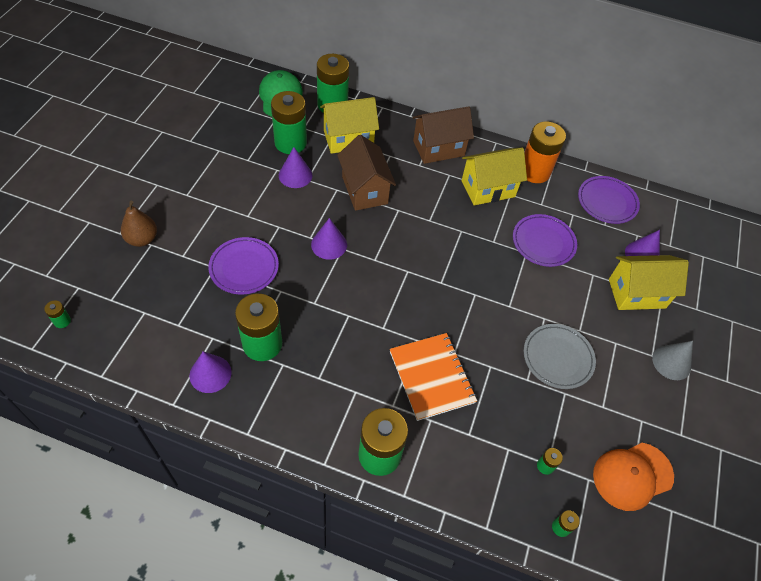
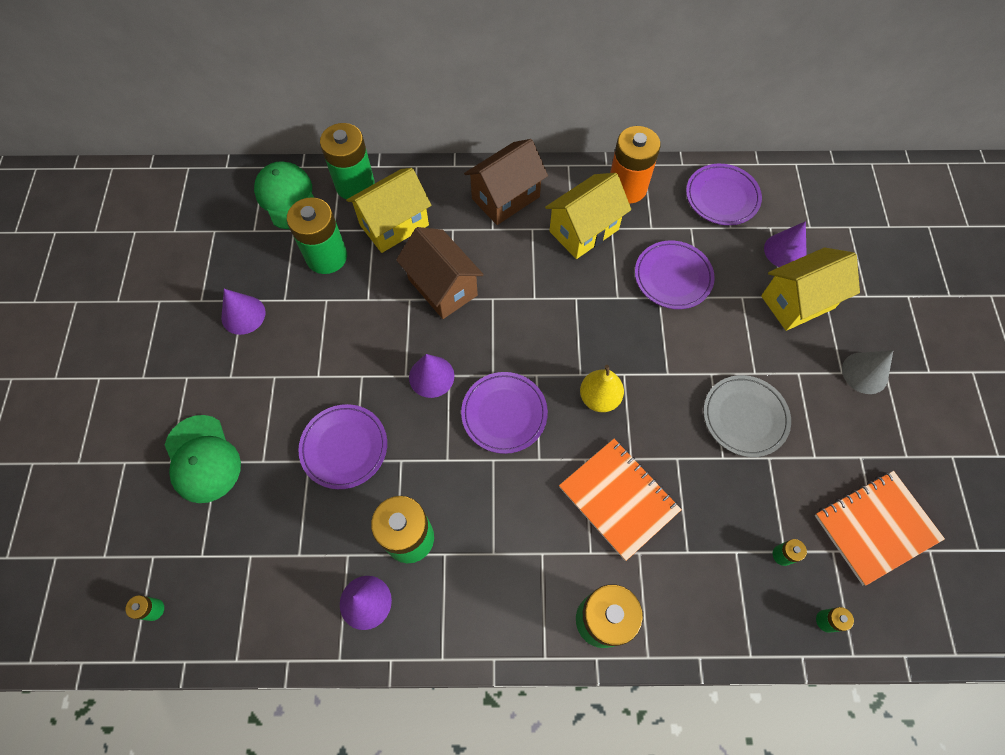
camera: 15 degrees left, 10 degrees up
brown pear [121,201,157,247] -> green cap [165,415,241,503]
purple cone [279,147,312,188] -> purple cone moved to [221,289,266,335]
orange cap [593,443,674,511] -> orange notebook [815,471,945,586]
none -> purple plate [461,372,548,454]
none -> yellow pear [580,365,624,412]

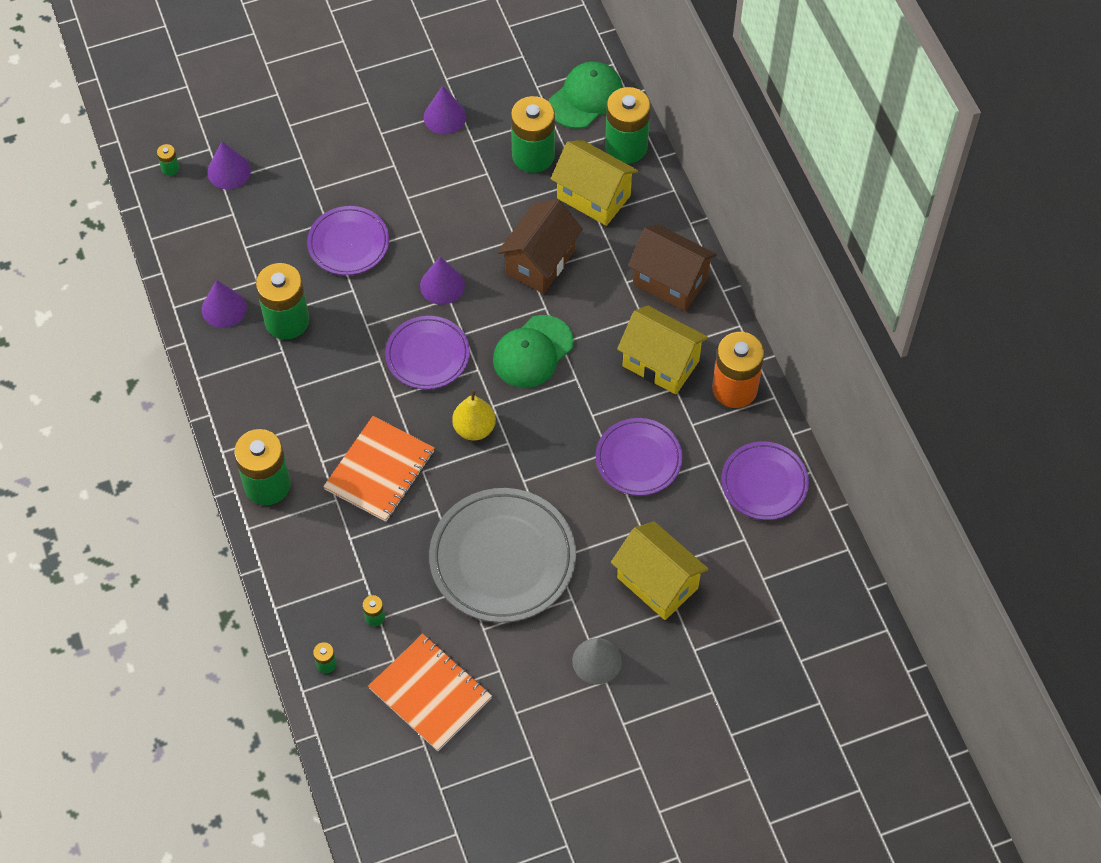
camera: 70 degrees right, 5 degrees down
green cap [165,415,241,503] -> green cap moved to [493,315,574,388]
grey plate [703,375,791,457] -> grey plate [429,488,576,623], size x1.65
purple cone [764,221,807,267] -> purple cone moved to [207,141,251,189]

